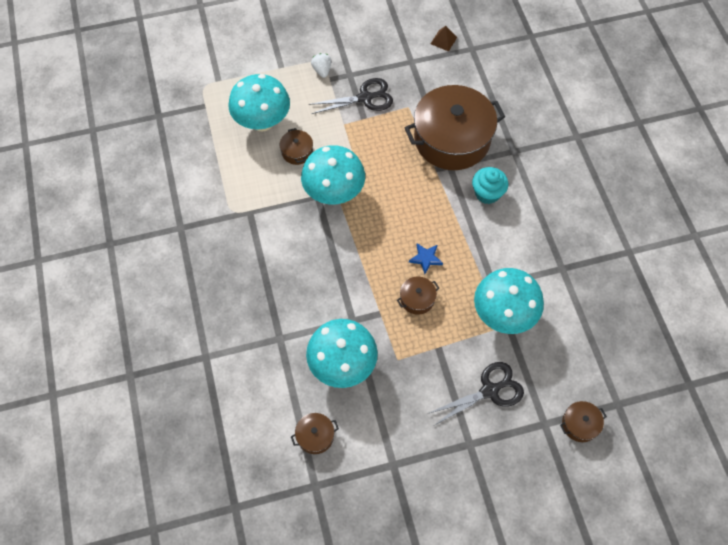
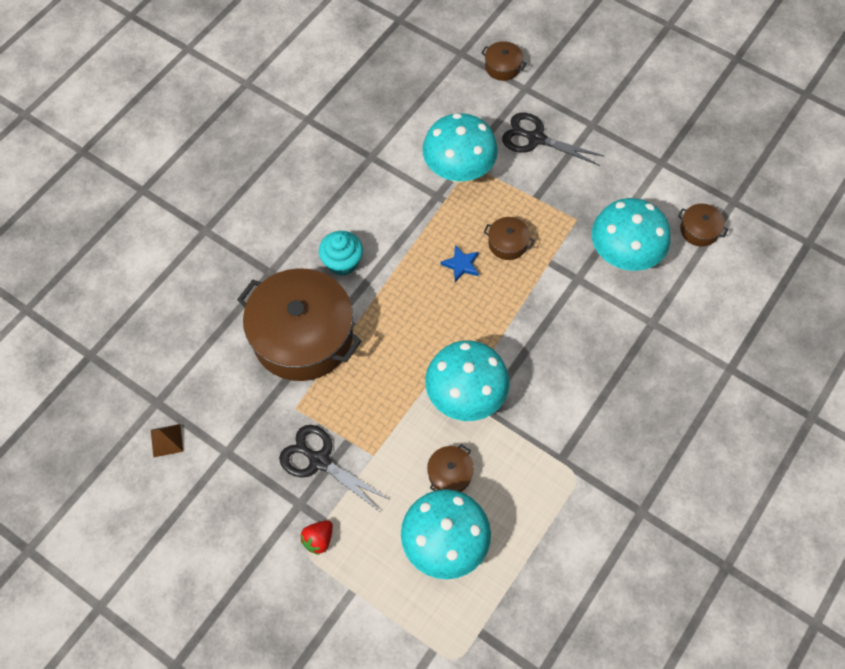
camera: 130 degrees left, 0 degrees up
white strawberry [311,53,331,78] -> red strawberry [300,520,333,555]

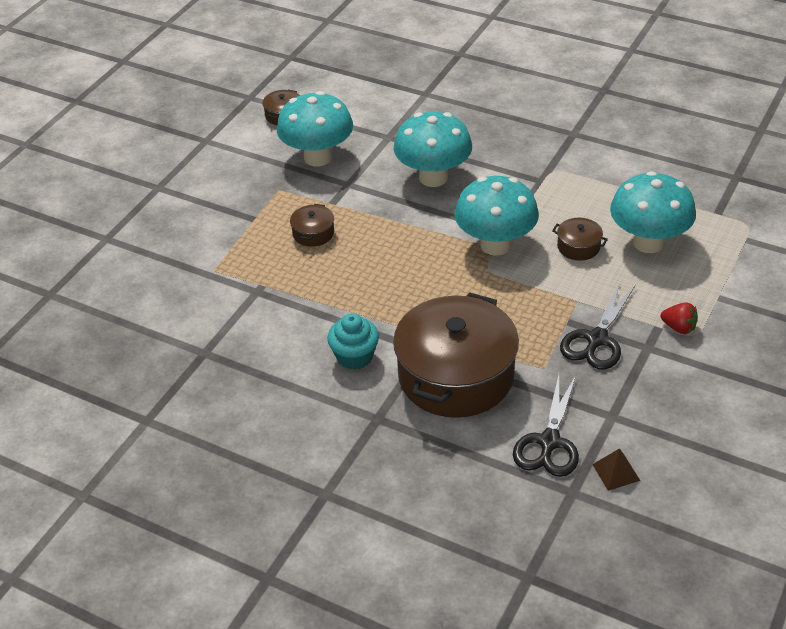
camera: 95 degrees left, 20 degrees down
turquoise mushroom [422,113,498,183] -> turquoise mushroom moved to [394,112,472,187]
blue star [441,245,479,282] -> none
brown pot [481,41,527,81] -> none
black scissors [502,113,604,166] -> black scissors moved to [513,375,579,477]

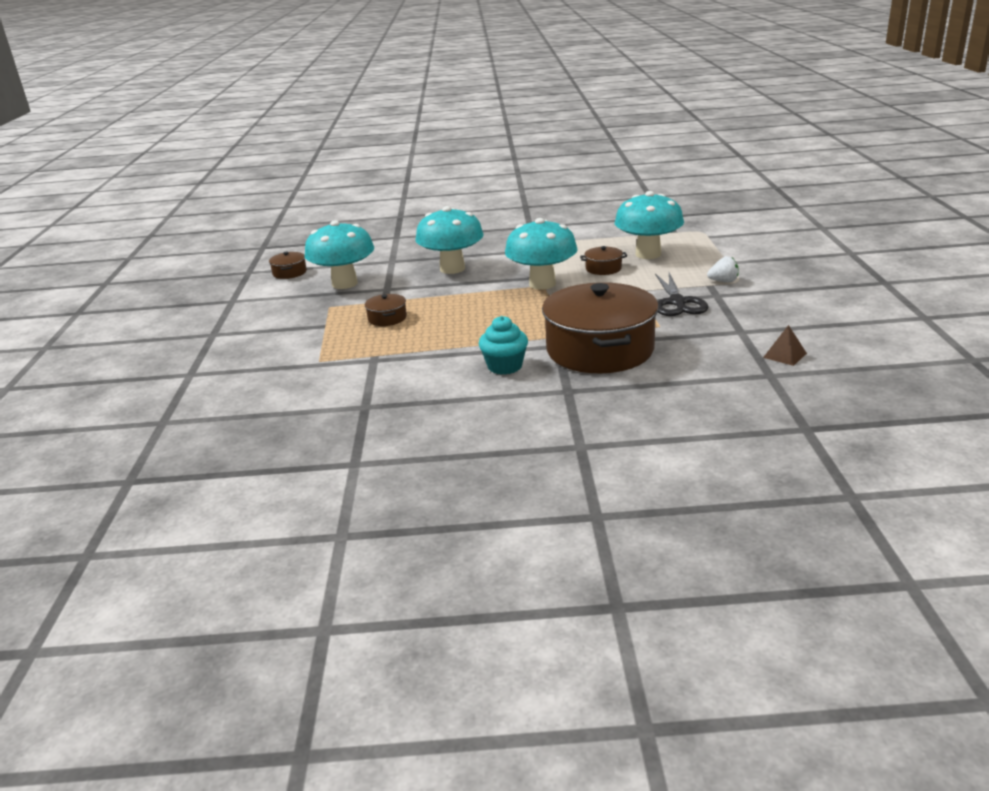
camera: 30 degrees left, 15 degrees down
black scissors [513,375,579,477] -> none
red strawberry [660,302,698,334] -> white strawberry [707,256,739,282]

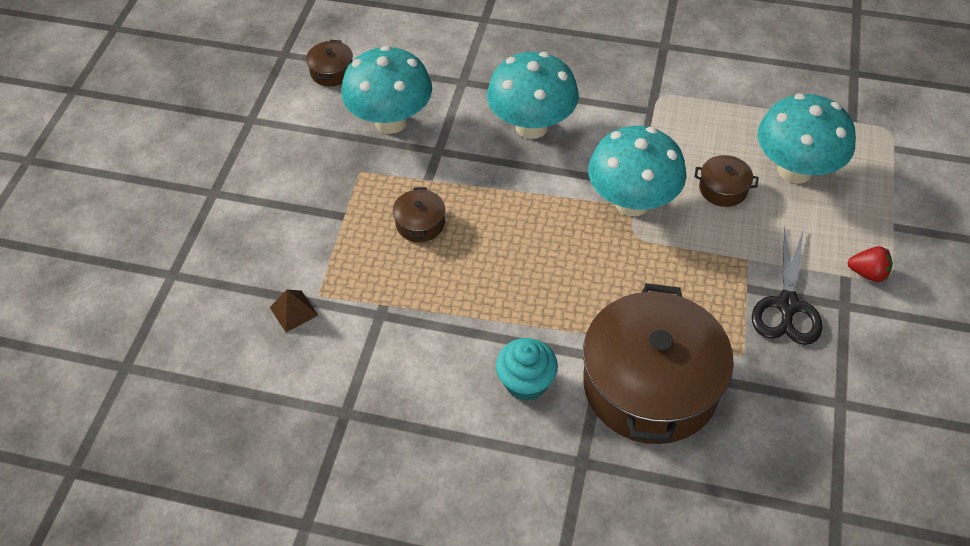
camera: 15 degrees right, 25 degrees up
white strawberry [707,256,739,282] -> red strawberry [848,246,893,282]
brown pyramid [763,325,807,366] -> brown pyramid moved to [270,290,318,332]

